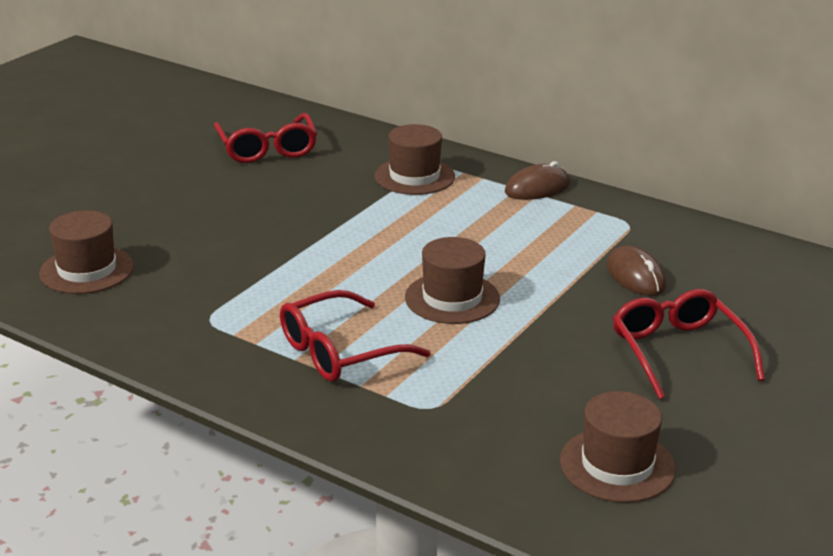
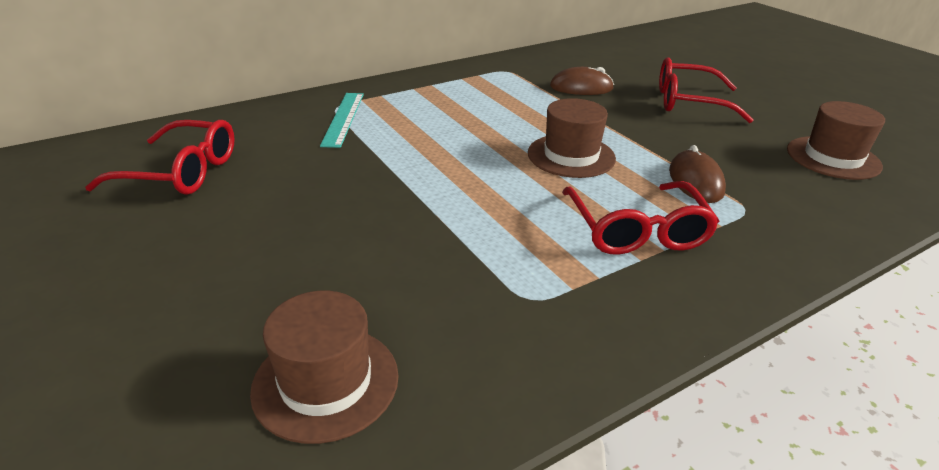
camera: 65 degrees left, 5 degrees up
brown hat [374,124,455,195] -> turquoise ruler [320,93,364,148]
brown mouse [505,161,570,200] -> brown mouse moved to [669,145,726,203]

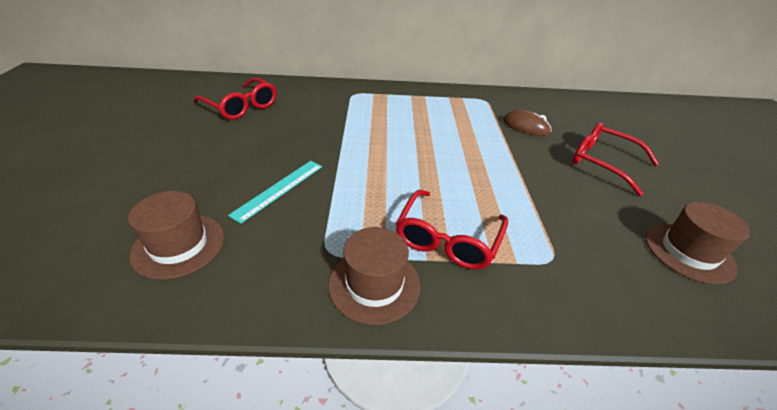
camera: 30 degrees right, 5 degrees up
turquoise ruler [320,93,364,148] -> turquoise ruler moved to [228,161,322,224]
brown hat [528,98,616,178] -> brown hat moved to [328,227,421,325]
brown mouse [669,145,726,203] -> none

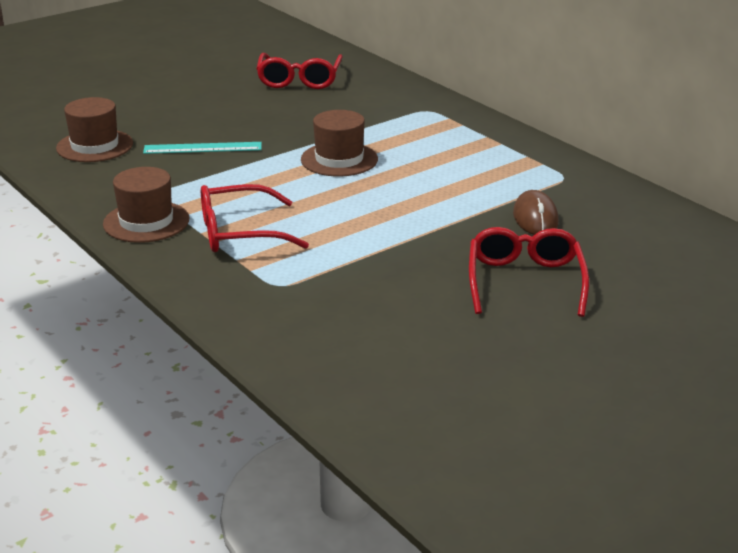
camera: 55 degrees right, 10 degrees down
brown hat [646,202,750,284] -> brown hat moved to [301,110,378,176]

